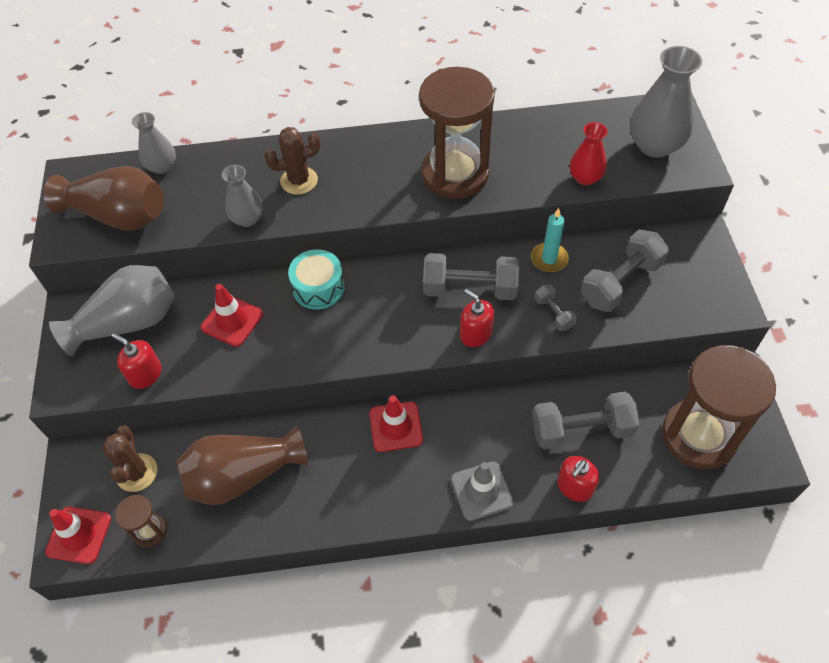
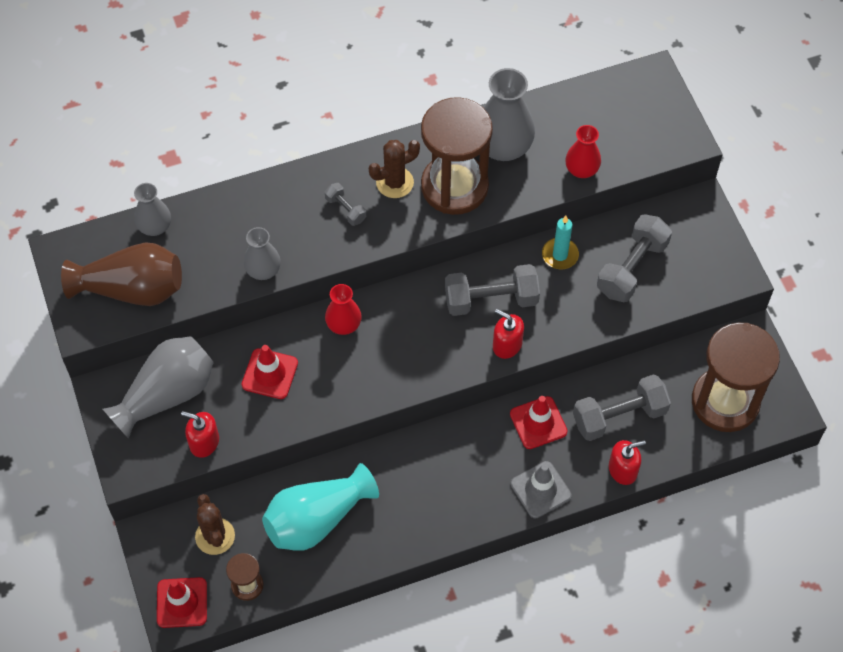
camera: 15 degrees left, 5 degrees up
brown vase [177,426,308,505] -> turquoise vase [262,463,379,551]
brown cactus [264,127,321,195] -> brown cactus moved to [369,140,420,198]
turquoise drum [288,249,345,310] -> red vase [325,284,362,335]
red traffic cone [369,395,423,452] -> red traffic cone moved to [510,396,567,449]
grey dumbbell [534,285,577,331] -> grey dumbbell moved to [325,183,366,226]
red soap dispenser [557,456,599,502] -> red soap dispenser turned 135 degrees counterclockwise [609,440,646,485]
grey vase [630,46,702,158] -> grey vase moved to [483,68,535,161]

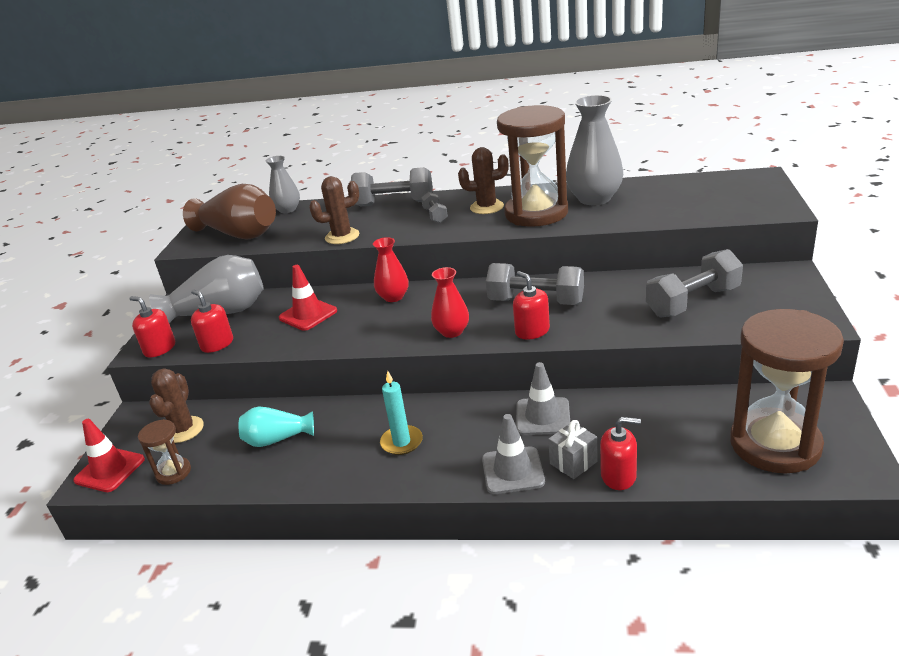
camera: 30 degrees right, 30 degrees down
grey vase [244,227,281,280] -> brown cactus [309,176,359,244]
turquoise vase [262,463,379,551] -> turquoise vase [239,407,314,447], size x0.59
red traffic cone [510,396,567,449] -> grey traffic cone [516,362,570,435]
turquoise candle [542,216,579,269] -> turquoise candle moved to [380,371,423,455]
red vase [565,125,601,178] -> red vase moved to [431,267,469,338]
grey dumbbell [573,374,671,441] -> grey dumbbell moved to [351,167,433,206]
none -> red soap dispenser [130,296,175,357]
none -> grey gift [548,420,598,479]

